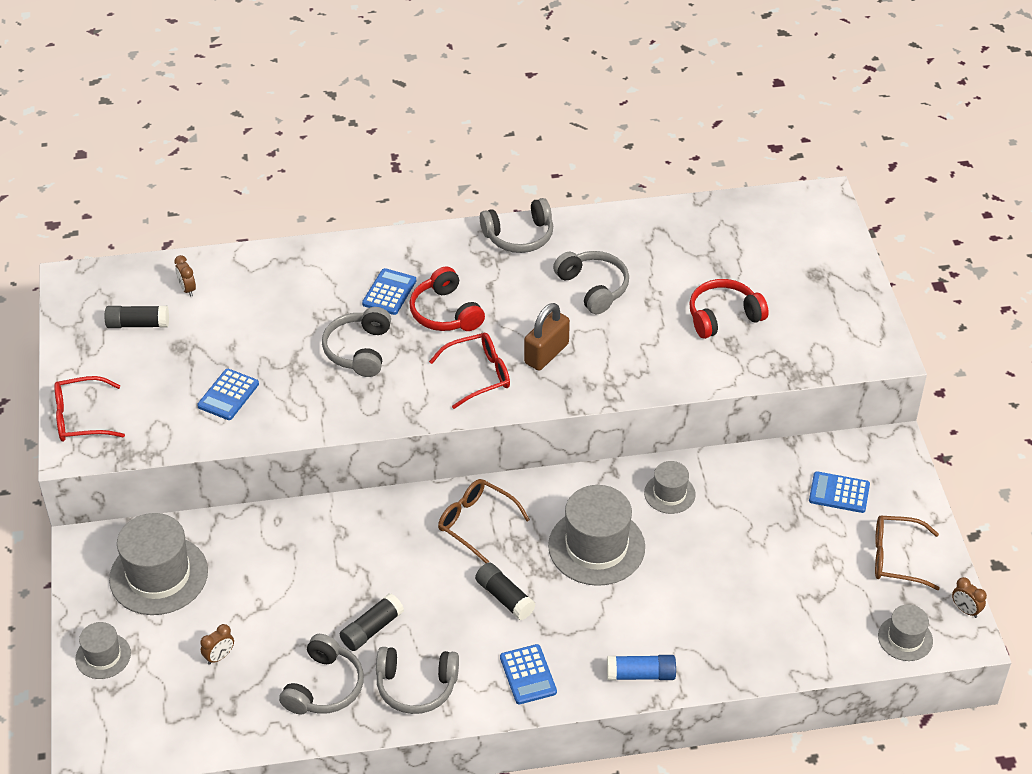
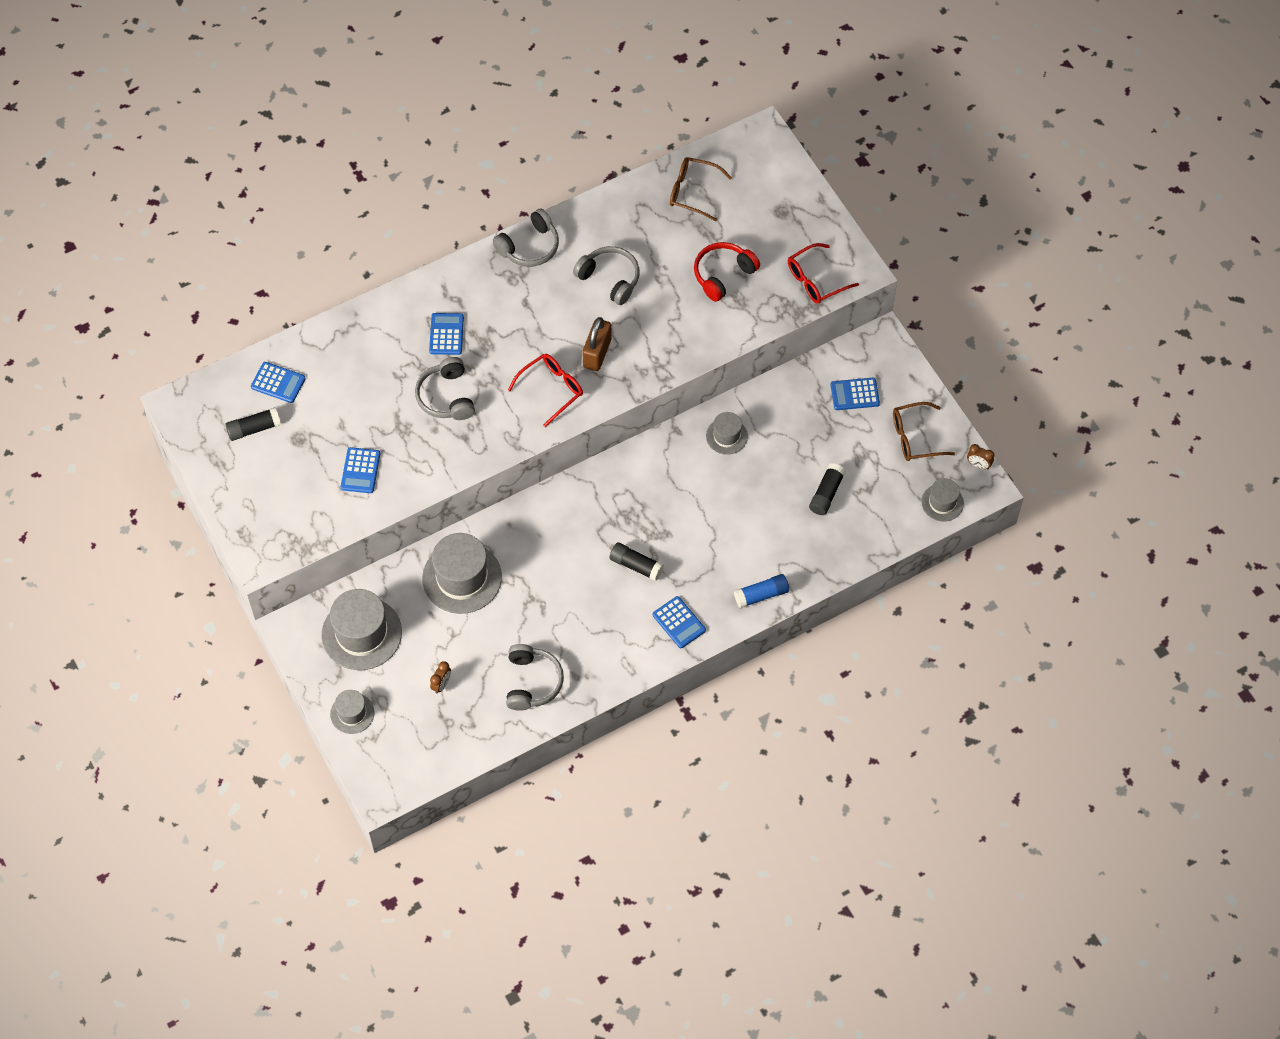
camera: 20 degrees left, 15 degrees up
red glasses [54,376,125,442] -> red glasses moved to [788,243,859,304]
brown clock [174,255,196,297] -> blue calculator [251,362,306,403]
black glue stick [340,593,404,651] -> black glue stick moved to [809,463,846,515]
grey headphones [376,647,459,714] -> none
red headphones [409,266,485,331] -> none
brown glasses [438,479,530,563] -> brown glasses moved to [670,157,732,221]
grey hat [548,485,645,586] -> grey hat moved to [422,533,502,614]

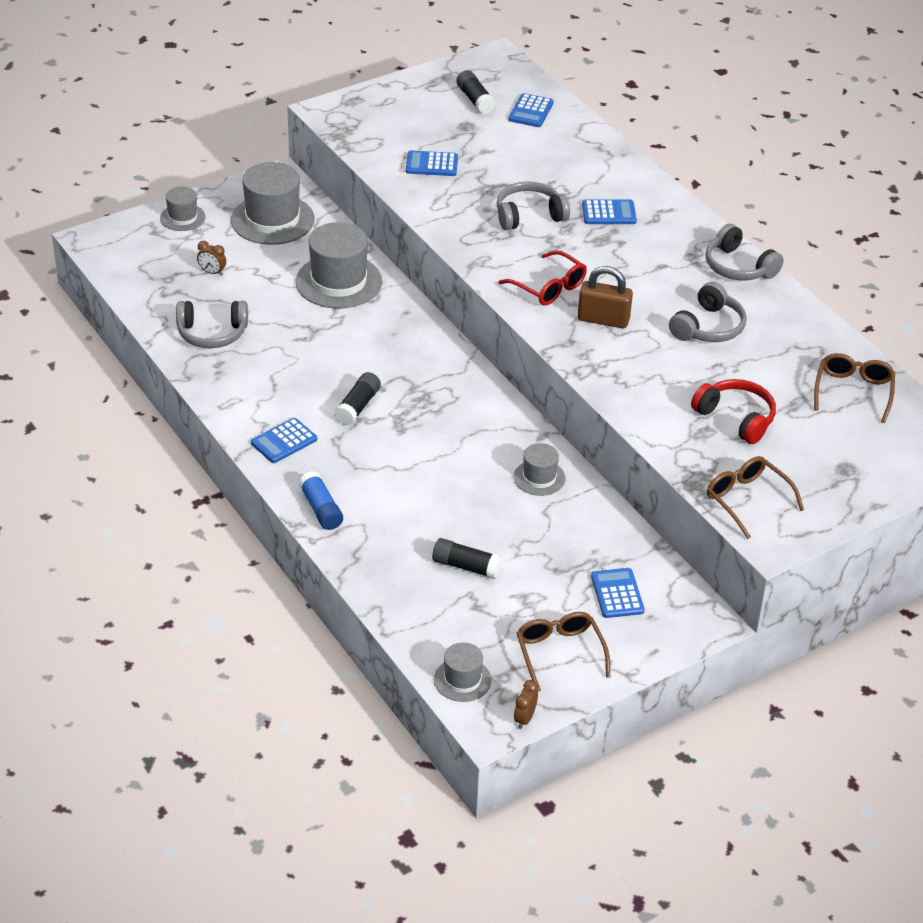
camera: 85 degrees right, 20 degrees down
red glasses [788,243,859,304] -> brown glasses [707,456,804,539]

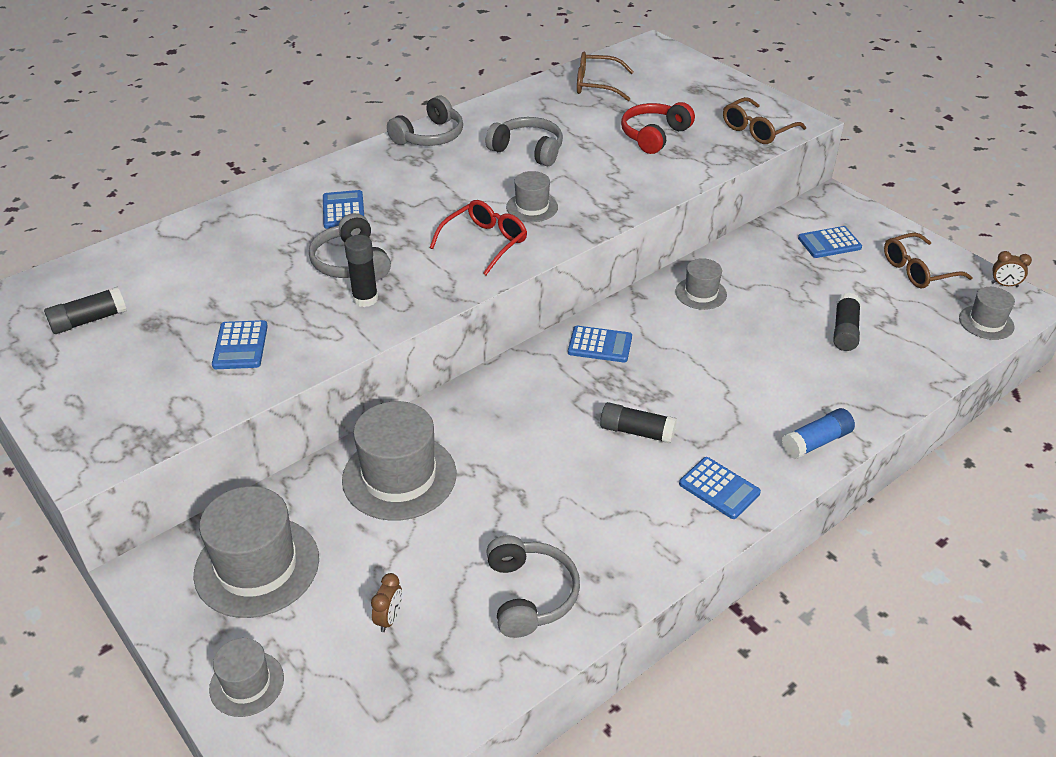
camera: 95 degrees left, 0 degrees up
blue calculator [509,93,554,127] -> blue calculator moved to [568,326,632,362]
brown padlock [578,266,633,328] -> grey hat [506,171,558,222]
none -> black glue stick [345,235,378,307]

